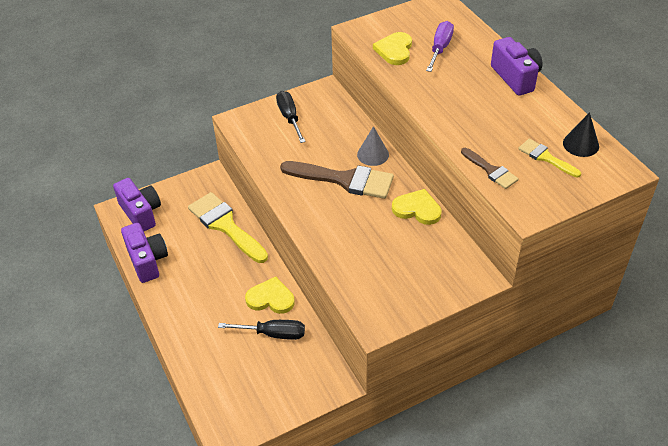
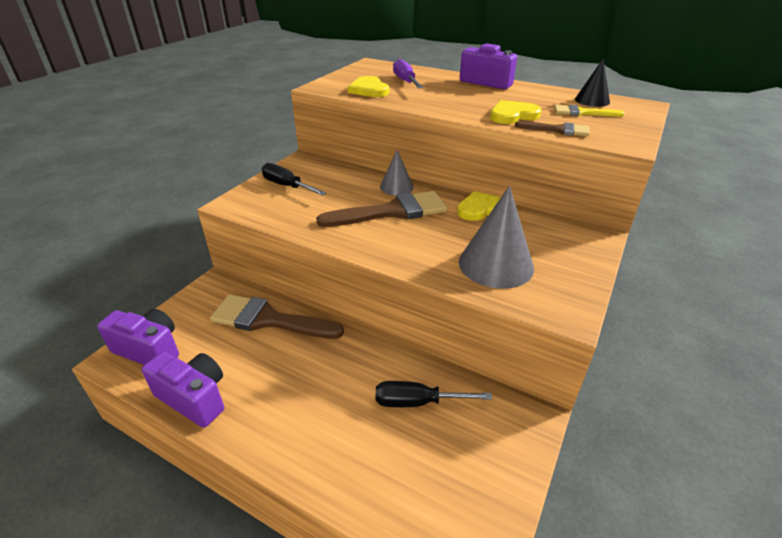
camera: 35 degrees left, 10 degrees down
yellow brush [188,192,268,263] -> brown brush [210,294,344,339]
black screwdriver [218,320,305,340] -> black screwdriver turned 150 degrees counterclockwise [376,381,492,407]
yellow heart [245,277,295,314] -> yellow heart moved to [490,100,542,124]
none -> grey cone [459,186,534,289]

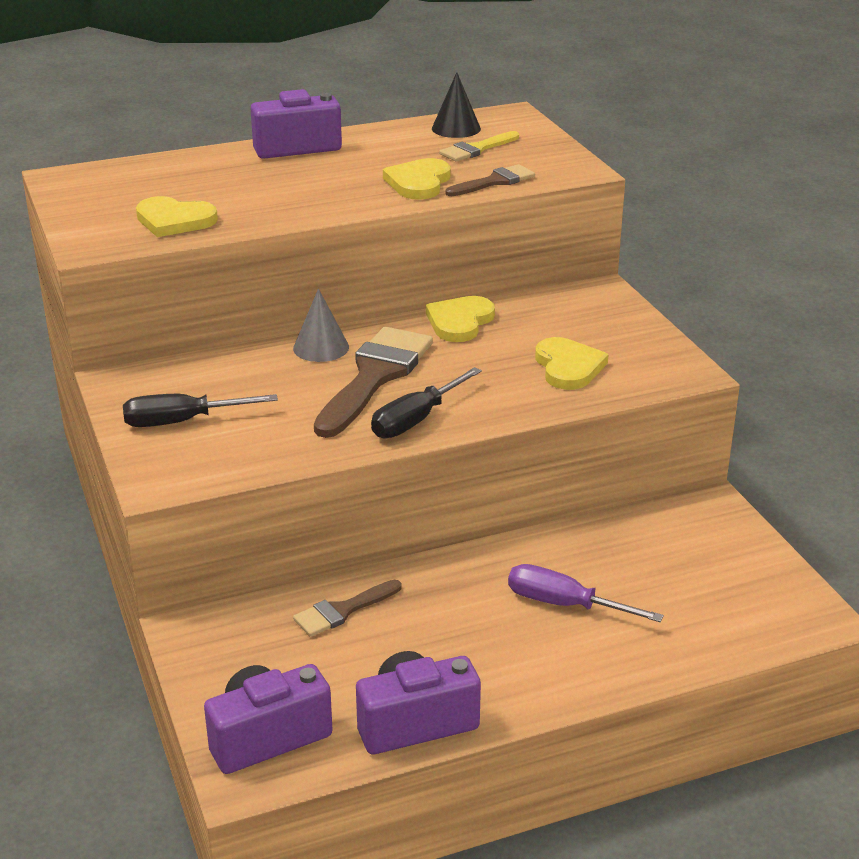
camera: 50 degrees left, 5 degrees down
brown brush [210,294,344,339] -> brown brush [293,580,402,637], size x0.53
black screwdriver [376,381,492,407] -> black screwdriver moved to [371,367,482,438]
purple screwdriver [393,59,424,88] -> purple screwdriver moved to [508,564,664,622]
grey cone [459,186,534,289] -> yellow heart [535,337,609,390]

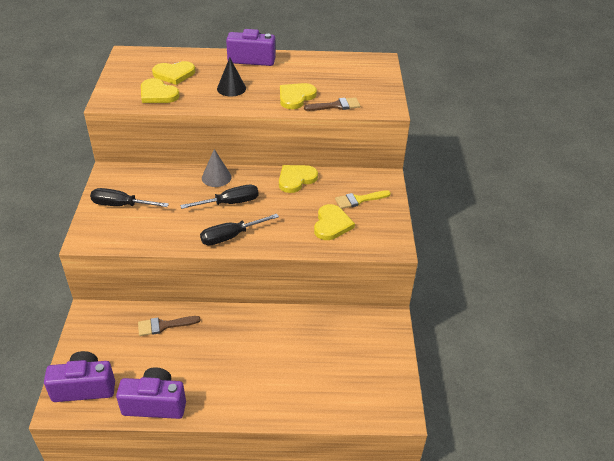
camera: 20 degrees right, 10 degrees up
brown brush [314,327,433,438] -> black screwdriver [180,185,259,209]
black cone [432,72,481,138] -> black cone moved to [217,57,246,96]
yellow brush [439,131,519,162] -> yellow brush moved to [335,190,391,209]
purple screwdriver [508,564,664,622] -> none
none -> yellow heart [152,61,195,85]

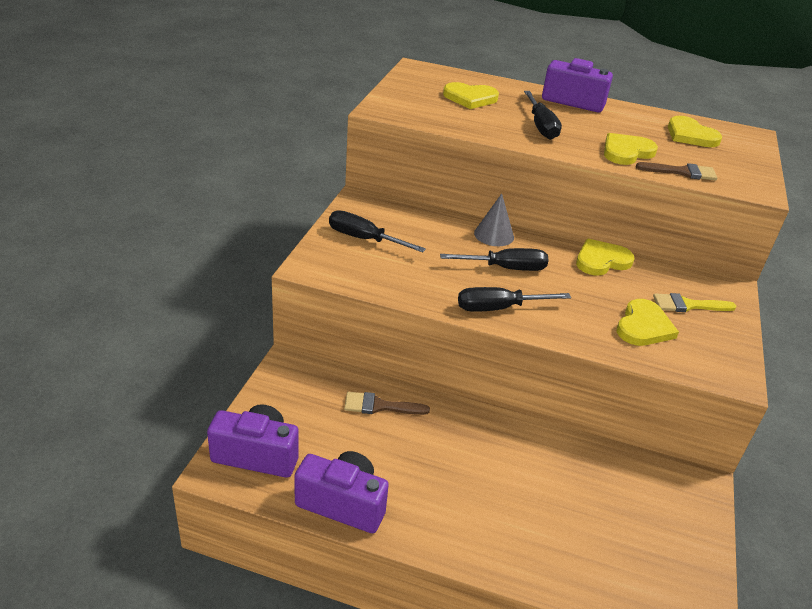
camera: 15 degrees right, 5 degrees down
yellow heart [141,78,180,103] -> yellow heart moved to [668,116,722,147]
black cone [217,57,246,96] -> black screwdriver [524,91,562,140]

